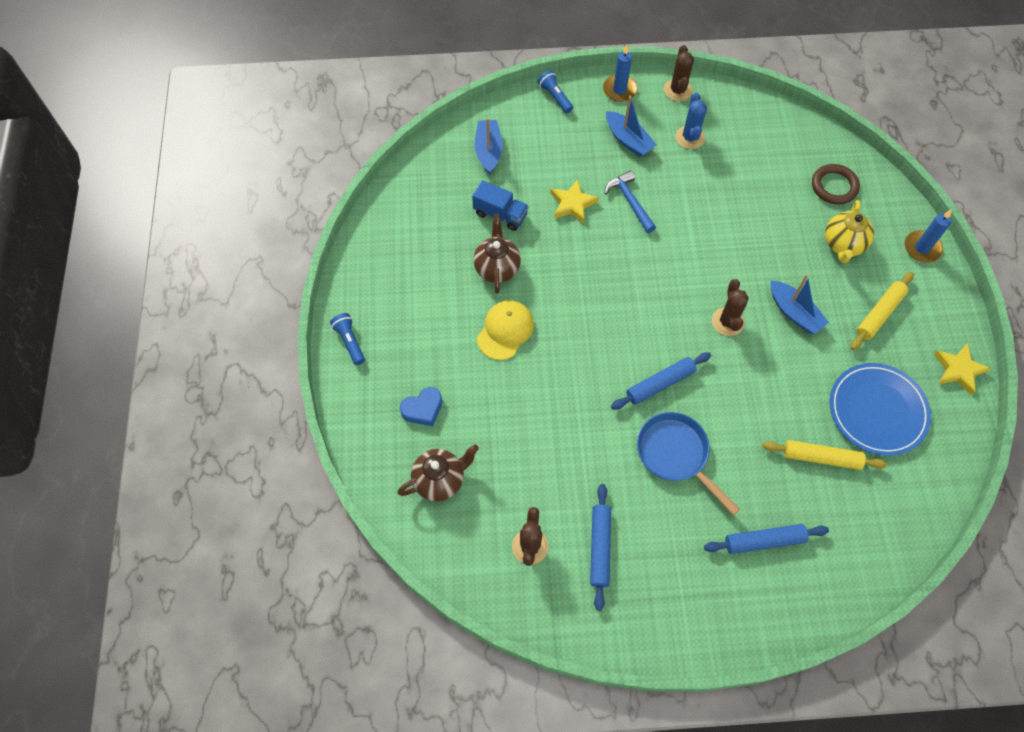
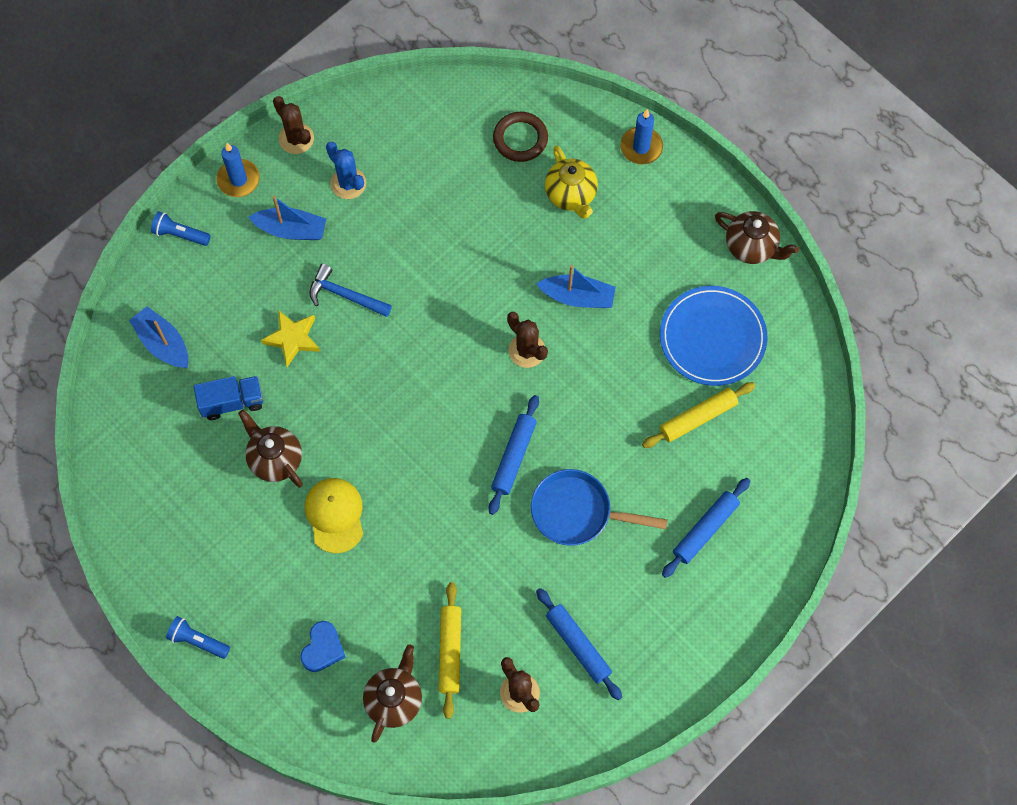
camera: 40 degrees left, 5 degrees up
yellow rolling pin [850,272,914,350] -> yellow rolling pin moved to [439,582,461,719]
yellow star [934,343,991,395] -> brown teapot [715,211,799,264]

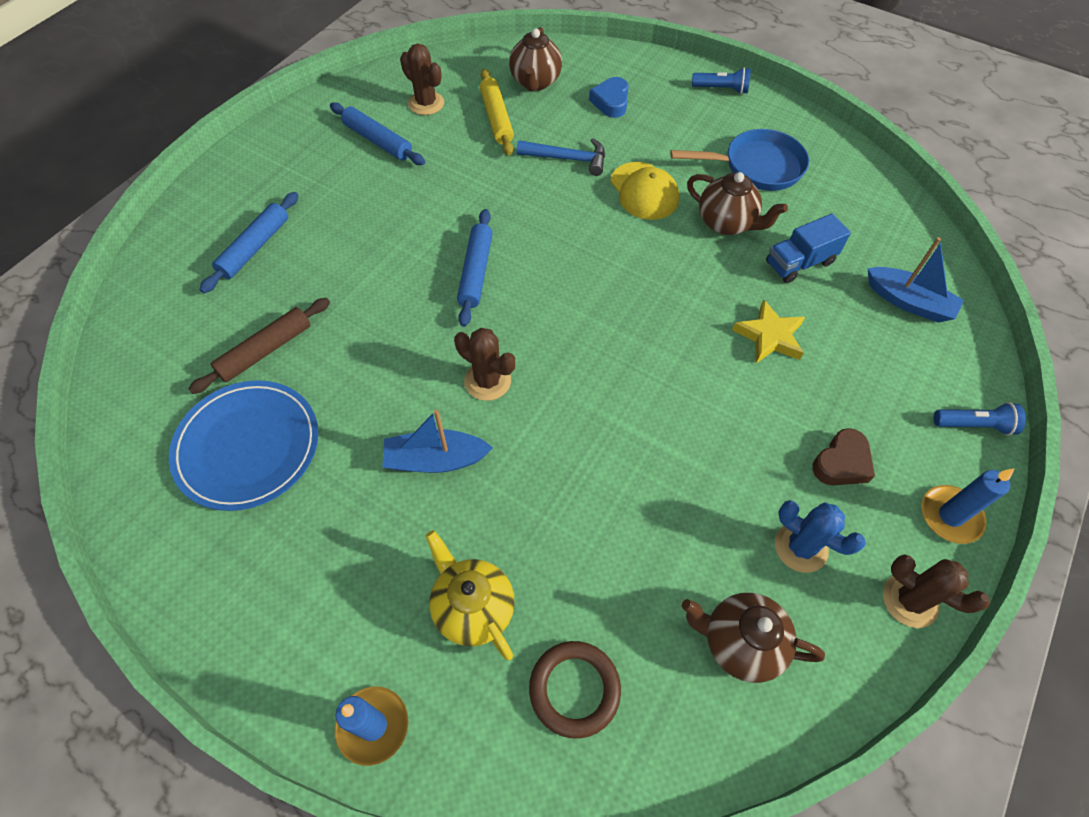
camera: 165 degrees right, 10 degrees down
blue boat [249,196,326,240] -> brown heart [812,428,875,485]
blue hammer [309,264,392,317] -> blue hammer moved to [517,138,605,176]
blue pan [531,469,668,546] -> blue pan moved to [670,129,809,191]
yellow rolling pin [642,382,755,448] -> brown rolling pin [189,298,330,394]
brown teapot [715,211,799,264] -> brown teapot moved to [682,593,825,683]

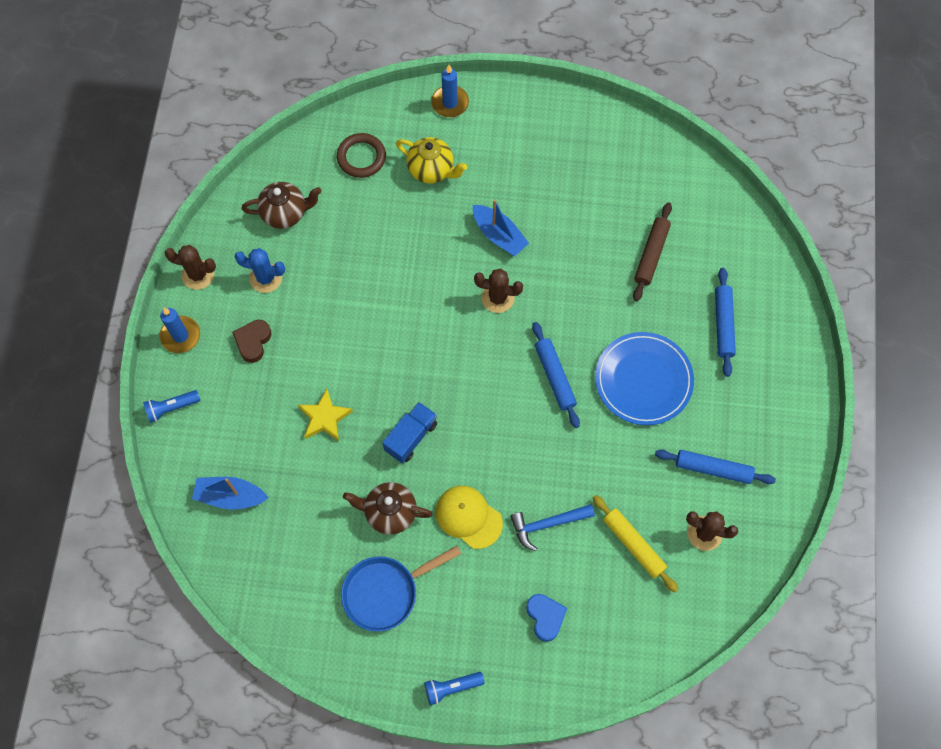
camera: 155 degrees right, 10 degrees up
blue plate [169,380,318,511] -> blue plate moved to [595,332,694,425]
blue boat [382,409,493,473] -> blue boat turned 75 degrees clockwise [473,199,529,256]
brown teapot [509,27,562,91] -> none
blue truck [766,214,851,283] -> blue truck moved to [382,402,437,463]

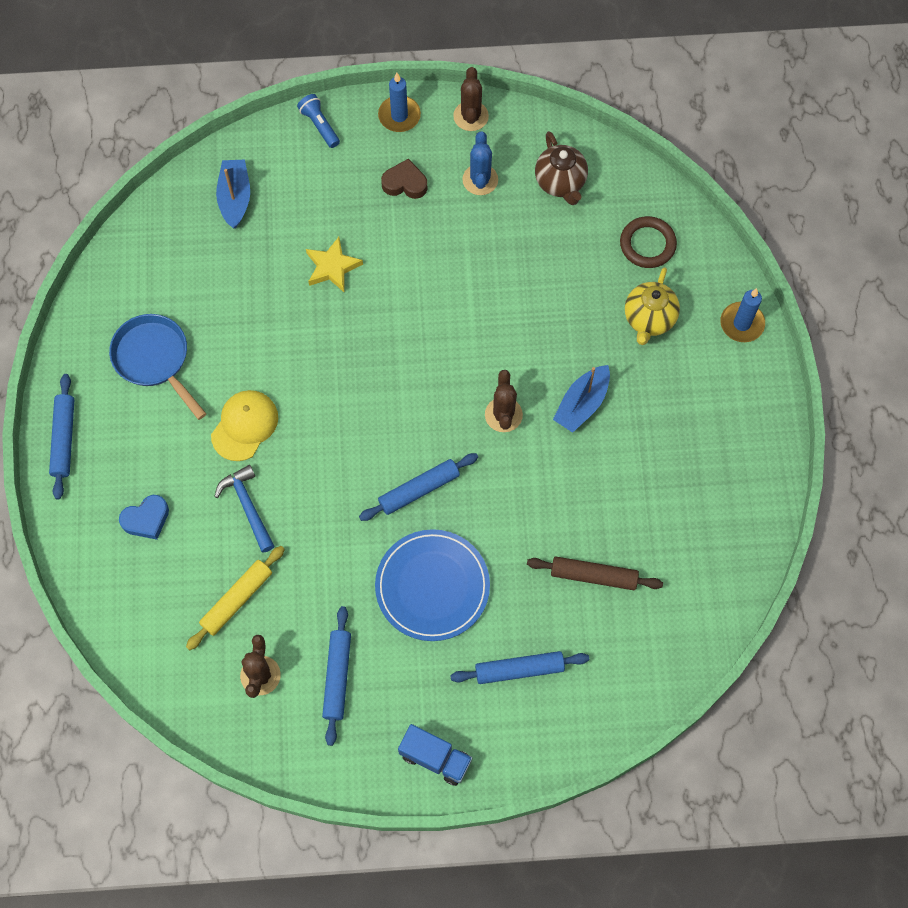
camera: 80 degrees right, 0 degrees up
brown teapot [343,482,433,535] -> none
blue truck [382,402,437,463] -> blue truck moved to [398,724,472,786]
blue flashlight [424,672,485,705] -> blue rolling pin [49,374,74,500]

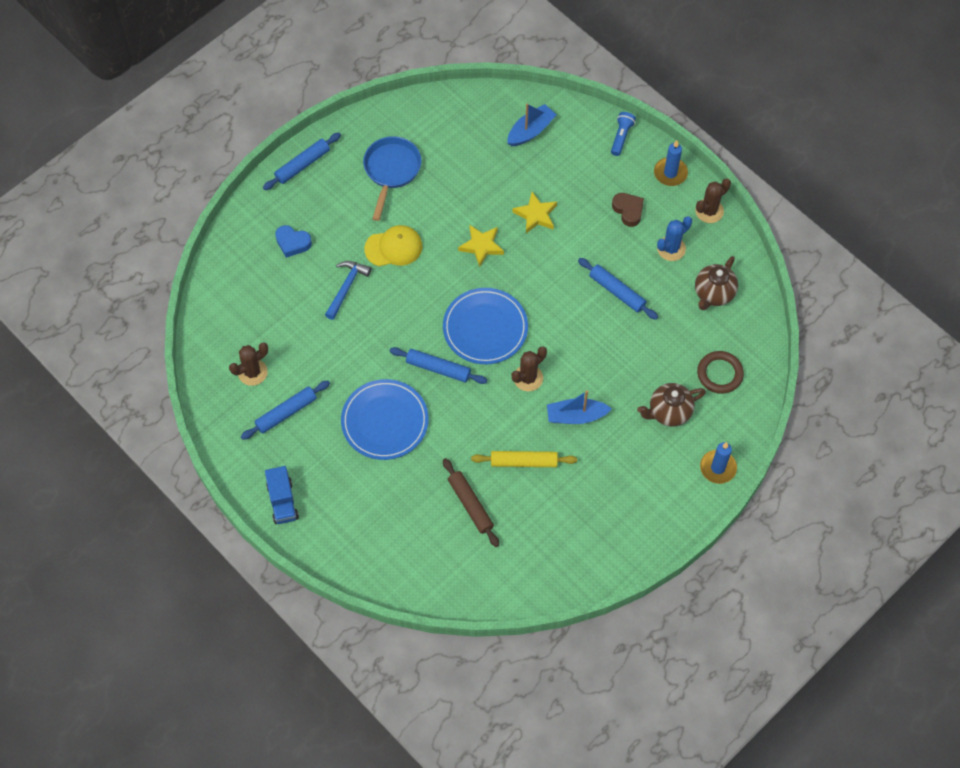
camera: 50 degrees right, 5 degrees down
yellow rolling pin [186,546,285,650] -> yellow rolling pin moved to [471,451,577,467]
blue rolling pin [450,651,589,684] -> blue rolling pin moved to [578,258,658,320]
yellow teapot [625,267,680,345] -> brown teapot [637,383,706,427]
none -> blue plate [443,288,528,364]
none -> yellow star [458,225,504,267]

